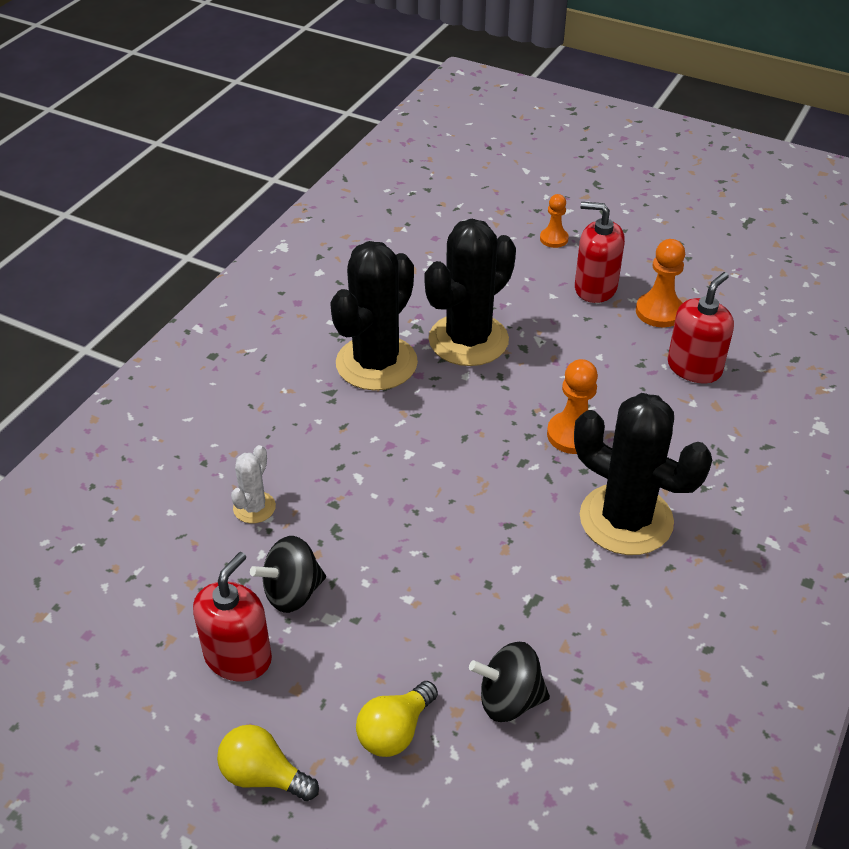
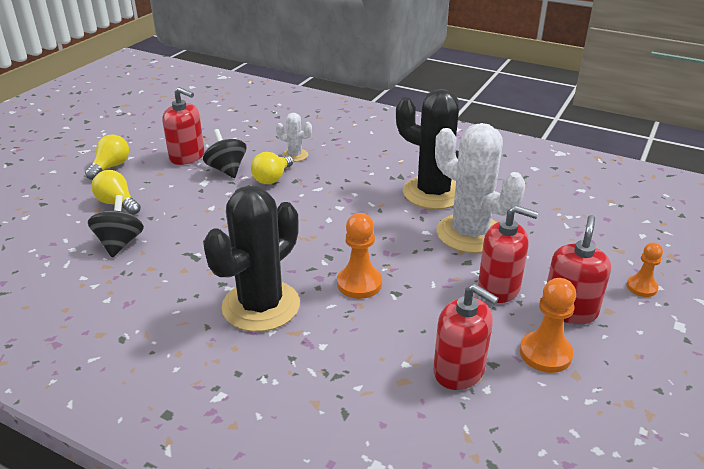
camera: 90 degrees right, 10 degrees down
black cactus [425,219,516,366] -> white cactus [435,123,525,253]
none -> yellow light bulb [251,152,293,184]
none -> red soap dispenser [478,205,539,303]

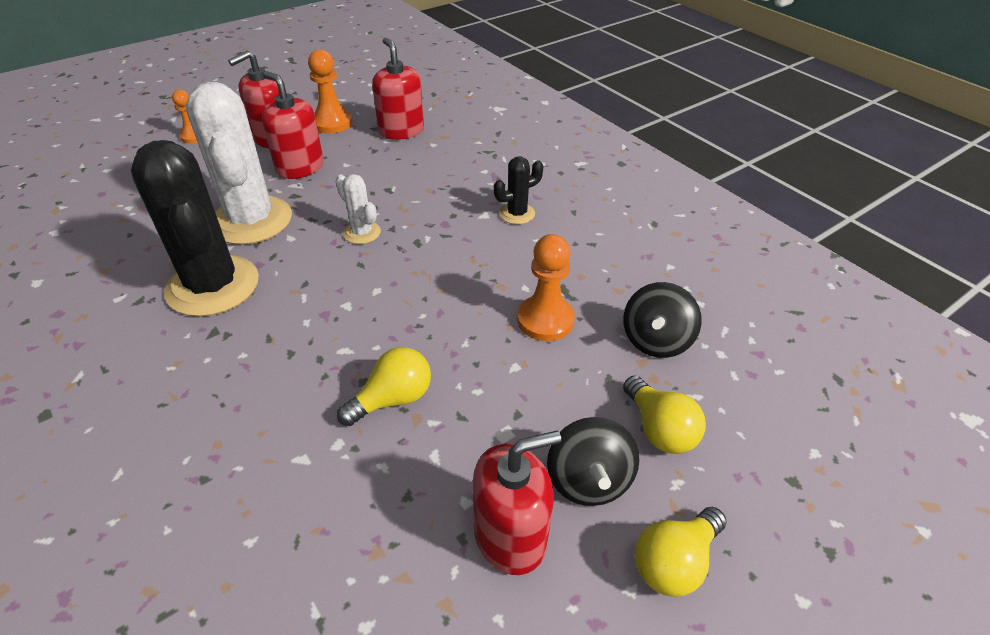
camera: 155 degrees left, 10 degrees up
red soap dispenser [162,87,204,165] -> red soap dispenser turned 105 degrees clockwise [473,431,561,575]
black spinning top [203,129,246,178] -> black spinning top moved to [547,417,639,506]
black cactus [203,185,300,332] -> black cactus [494,156,543,224], size x0.46
white cactus [276,113,312,162] -> white cactus moved to [336,174,381,244]
orange pawn [337,213,382,299] -> orange pawn moved to [517,234,575,341]

